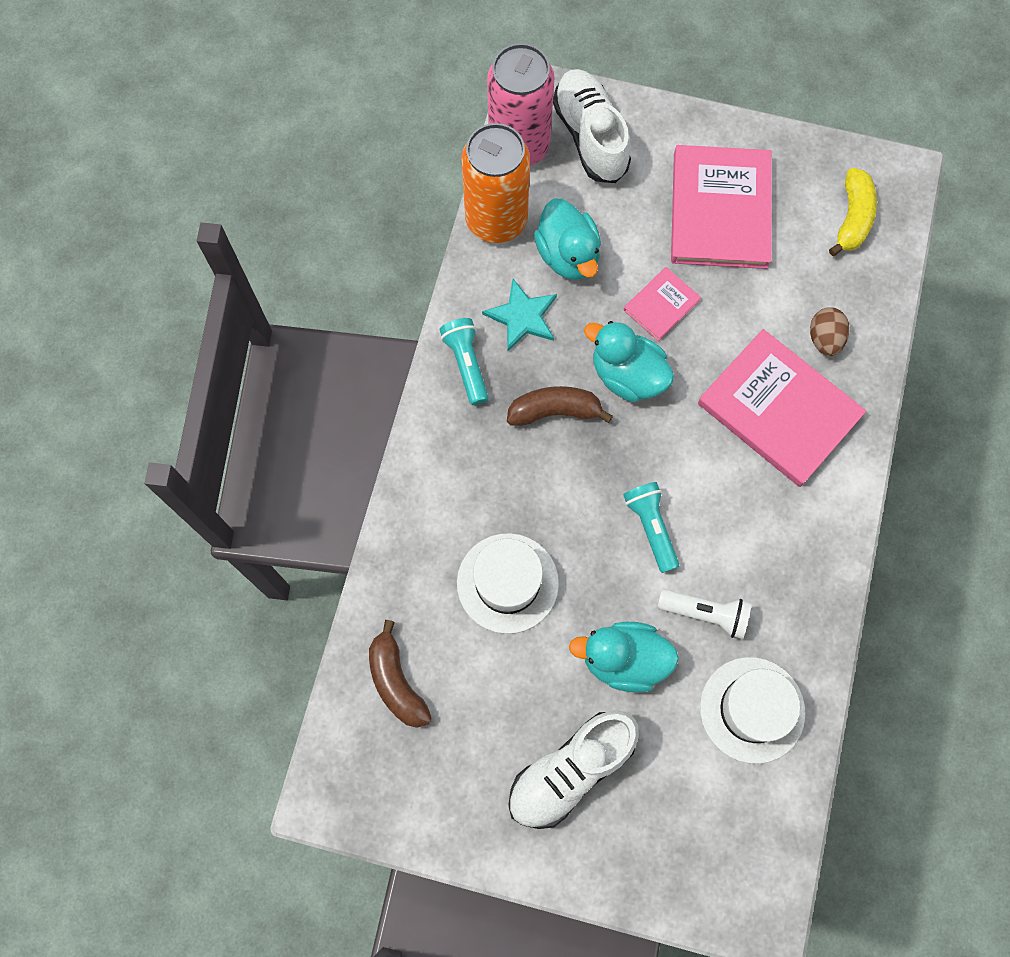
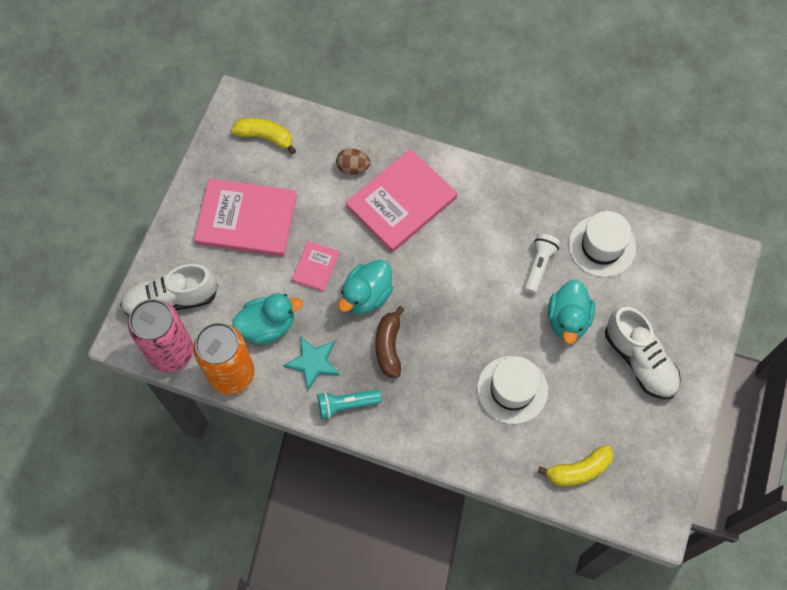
camera: 85 degrees left, 5 degrees down
brown banana [369,620,432,728] -> yellow banana [538,445,614,486]
turquoise flashlight [623,482,679,573] -> none
pink book [624,267,701,341] -> pink book turned 60 degrees clockwise [292,241,340,292]

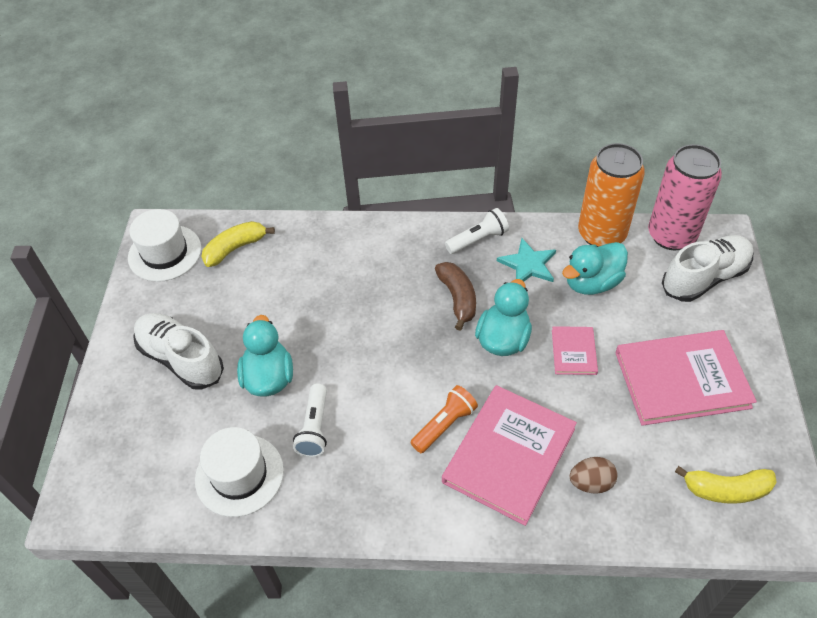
camera: 165 degrees right, 15 degrees down
turquoise flashlight [317,389,381,419] -> white flashlight [445,208,509,254]
white hat [477,356,548,424] -> white hat moved to [128,209,202,282]
none -> orange flashlight [410,385,478,453]

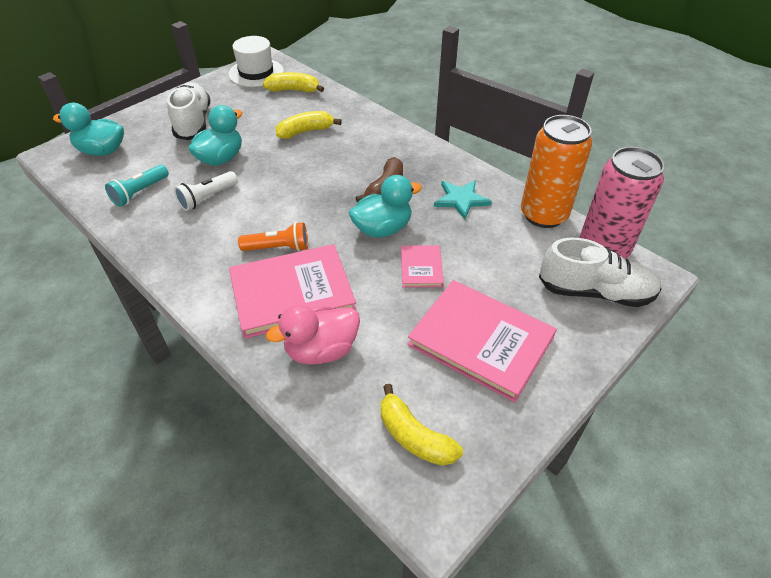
camera: 40 degrees right, 5 degrees down
white hat [195,427,284,517] -> turquoise flashlight [105,164,169,207]
white flashlight [445,208,509,254] -> none
pink book [552,326,598,375] -> pink book turned 45 degrees counterclockwise [401,245,444,287]
turquoise duck [562,242,628,295] -> turquoise duck moved to [53,103,124,156]
brown egg [570,457,618,494] -> pink duck [266,305,360,364]
none -> yellow banana [275,111,342,139]

